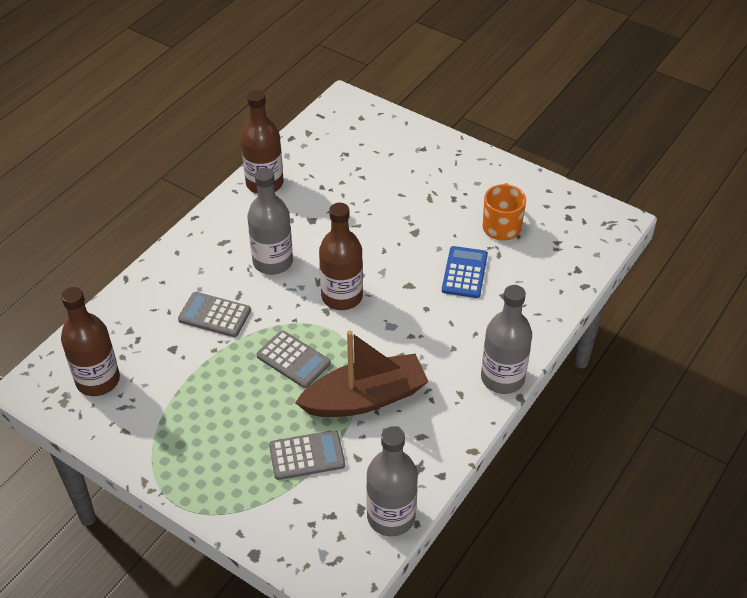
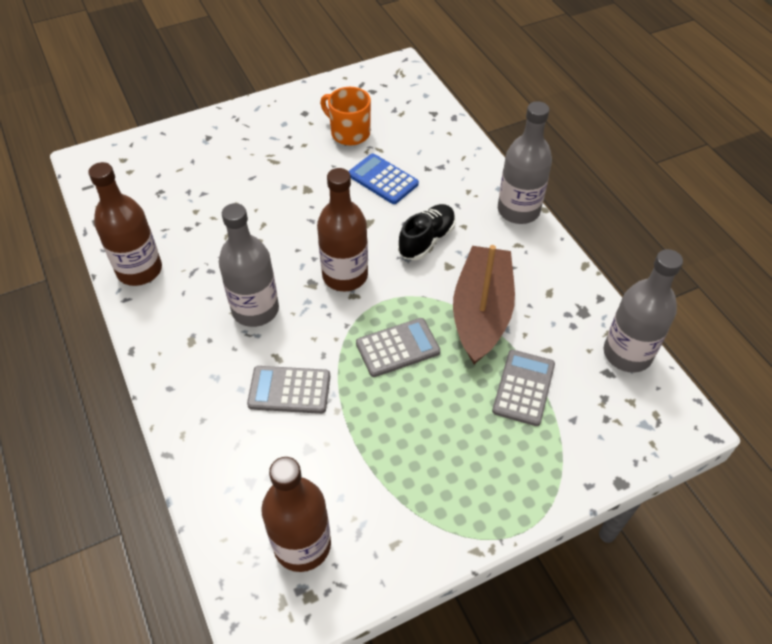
camera: 60 degrees left, 5 degrees up
grey calculator [178,292,251,337] -> grey calculator turned 45 degrees clockwise [247,366,330,414]
none -> black shoe [398,204,456,260]

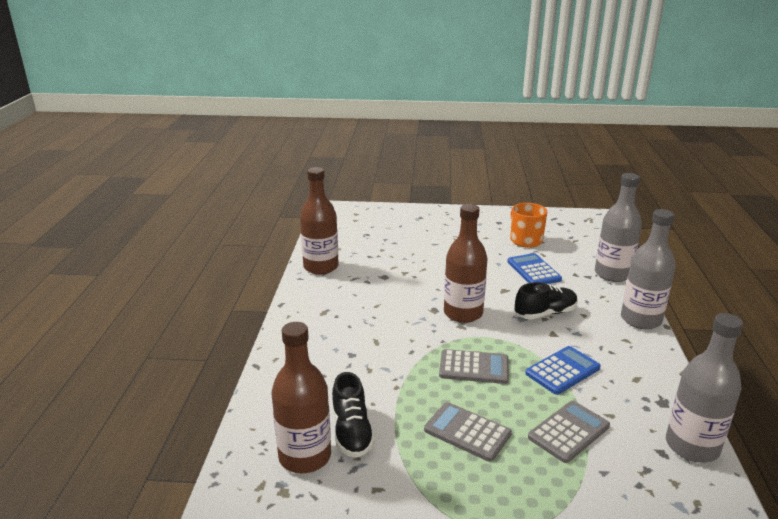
camera: 30 degrees right, 25 degrees down
grey bottle [219,203,279,327] -> grey bottle moved to [595,173,642,282]
grey calculator [247,366,330,414] -> grey calculator moved to [424,402,512,462]
brown boat [453,245,515,364] -> blue calculator [525,346,601,395]
none -> black shoe [332,372,375,458]

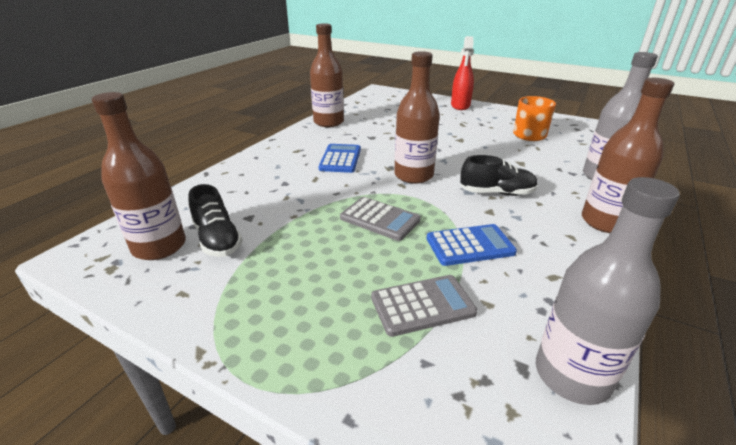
camera: 25 degrees right, 5 degrees up
black shoe [332,372,375,458] -> black shoe turned 45 degrees counterclockwise [189,184,243,257]
grey calculator [424,402,512,462] -> none
blue calculator [507,253,562,284] -> blue calculator moved to [319,144,361,173]
grey bottle [621,209,675,329] -> brown bottle [582,78,674,233]
none -> red spray bottle [451,36,474,110]

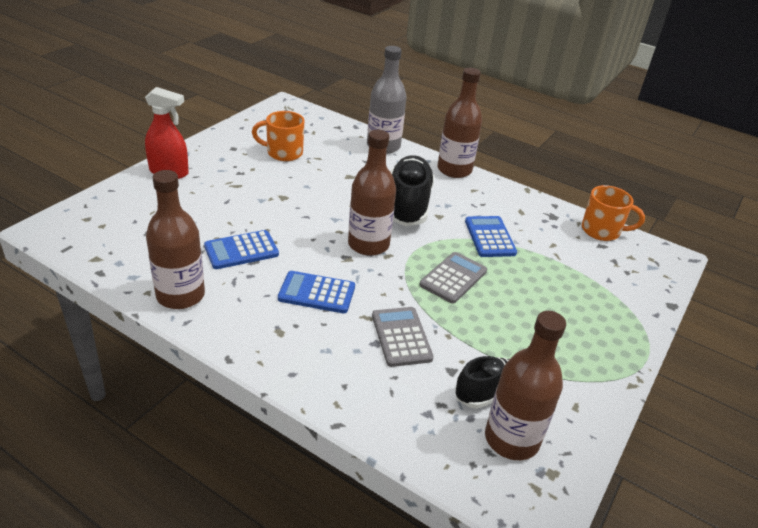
camera: 90 degrees left, 5 degrees up
grey calculator [371,275,477,337] -> grey calculator moved to [372,307,434,367]
black shoe [460,155,538,196] -> black shoe [391,155,434,226], size x1.57
grey bottle [536,177,680,405] -> orange mug [582,185,645,241]
none -> blue calculator [204,230,279,269]

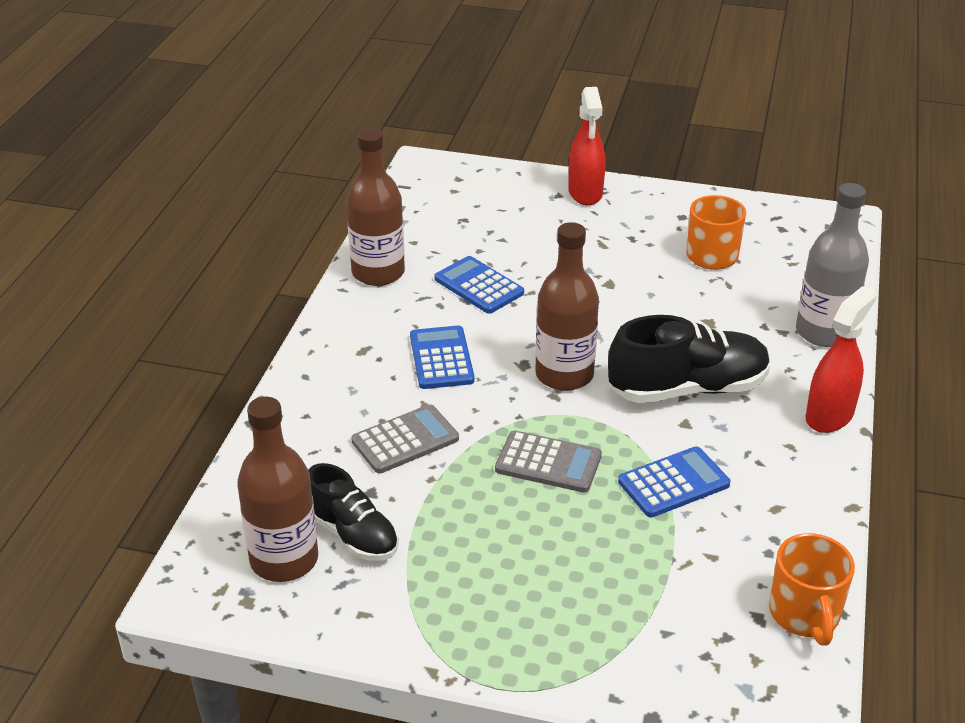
camera: 75 degrees right, 0 degrees up
brown bottle [437,68,482,178] -> red spray bottle [805,286,877,433]

